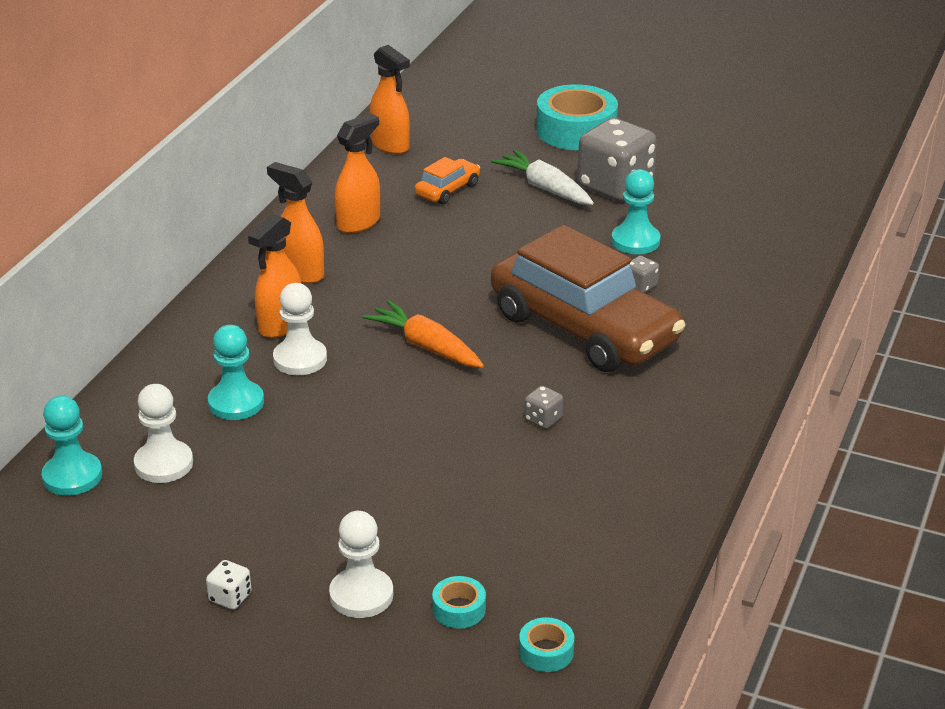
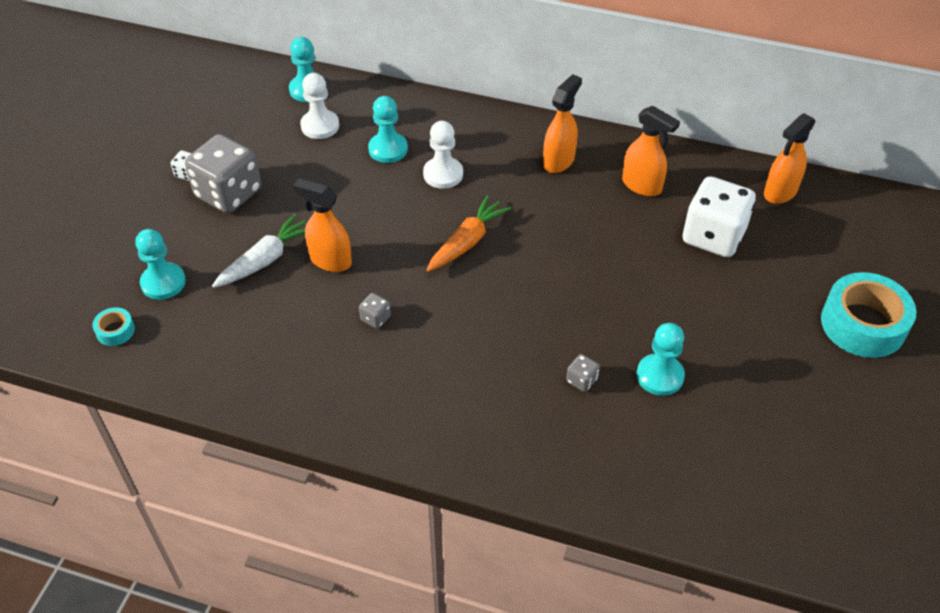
camera: 85 degrees right, 15 degrees up
orange spray bottle [248,214,301,338] -> orange spray bottle moved to [293,178,352,272]
white pawn [329,511,393,618] -> none
orange car [415,157,480,204] -> white dice [683,176,756,257]
turquoise tape [432,576,486,629] -> turquoise pawn [135,229,186,300]
white carrot [491,149,594,205] -> white carrot moved to [212,214,306,288]
brown car [491,225,685,372] -> none
grey dice [577,118,656,201] -> grey dice moved to [185,134,261,213]

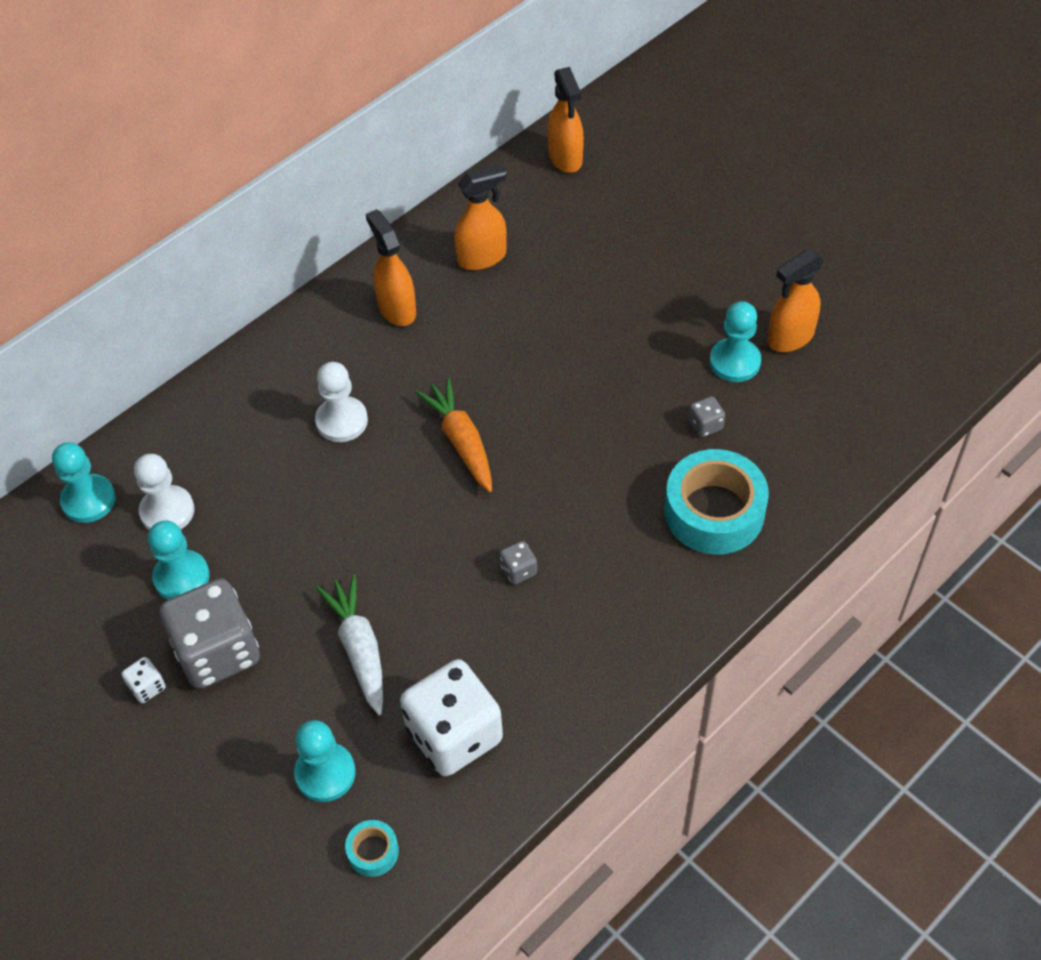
camera: 60 degrees left, 5 degrees up
orange spray bottle [293,178,352,272] -> orange spray bottle moved to [768,249,824,352]
turquoise pawn [368,96,408,163] -> turquoise pawn moved to [148,520,210,600]
white dice [683,176,756,257] -> white dice moved to [400,659,503,776]
turquoise tape [821,272,916,358] -> turquoise tape moved to [665,449,769,555]

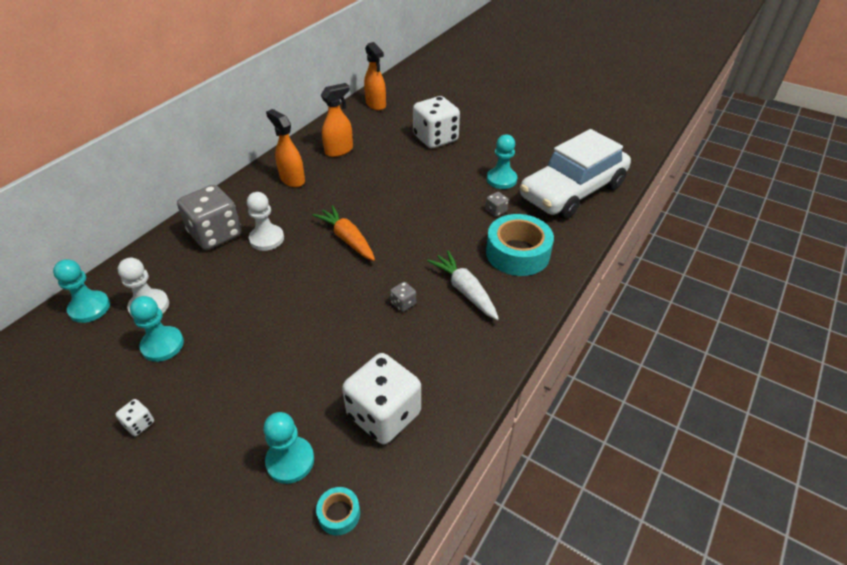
camera: 15 degrees left, 10 degrees down
grey dice [160,578,260,689] -> grey dice moved to [177,185,242,250]
white carrot [316,574,383,715] -> white carrot moved to [427,251,499,320]
orange spray bottle [768,249,824,352] -> none
none -> white dice [413,96,460,148]
none -> white car [520,129,631,219]

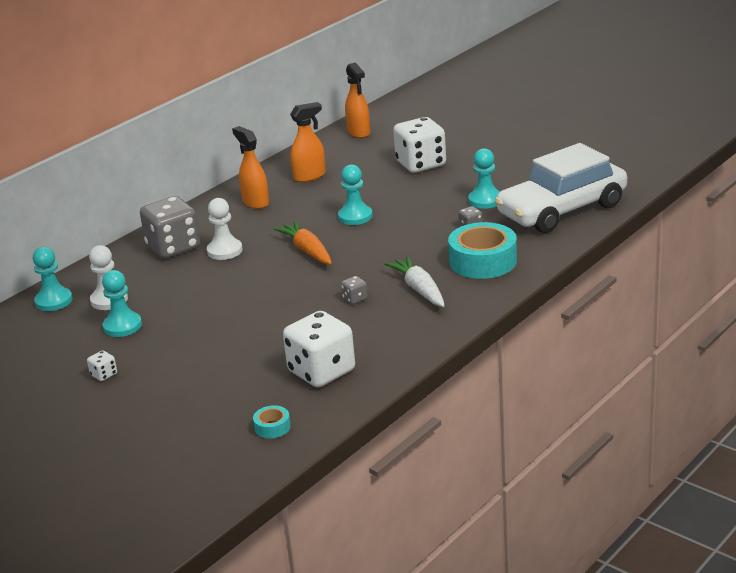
camera: 10 degrees right, 15 degrees down
turquoise pawn [263,412,314,484] -> turquoise pawn moved to [338,164,372,225]

